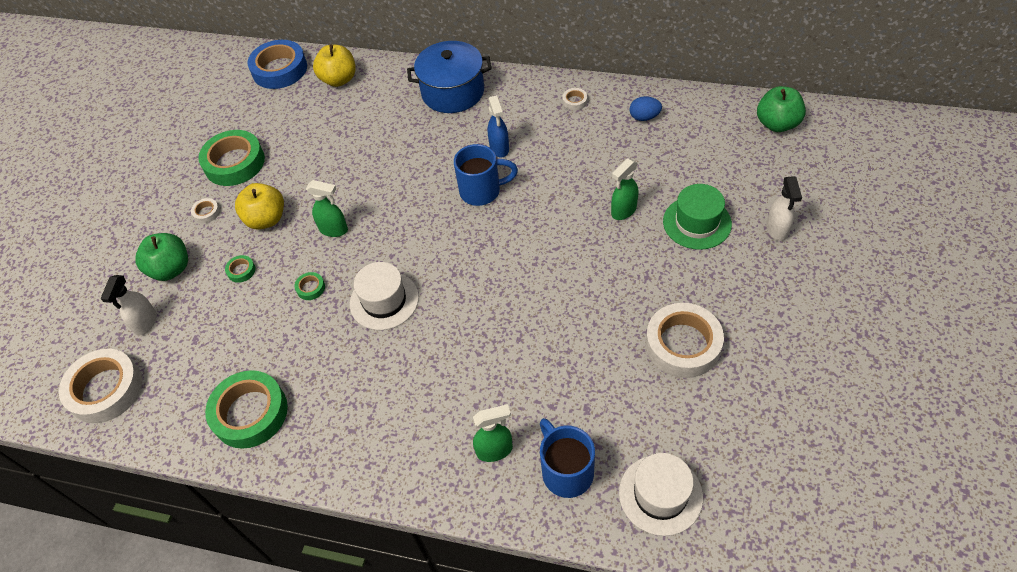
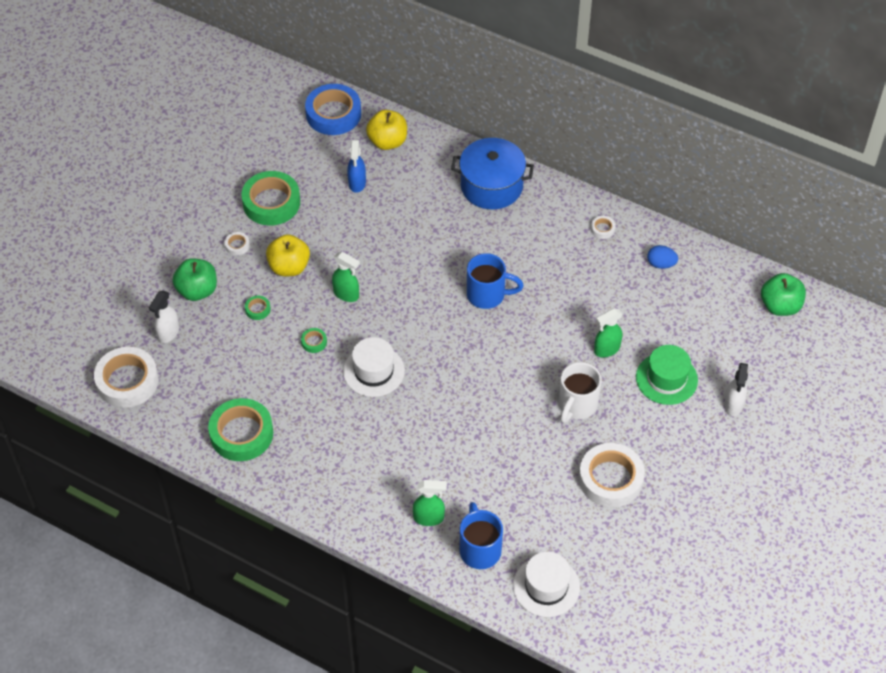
camera: 10 degrees right, 0 degrees up
blue spray bottle [488,95,509,157] -> blue spray bottle moved to [347,140,366,193]
none -> white mug [558,362,602,424]

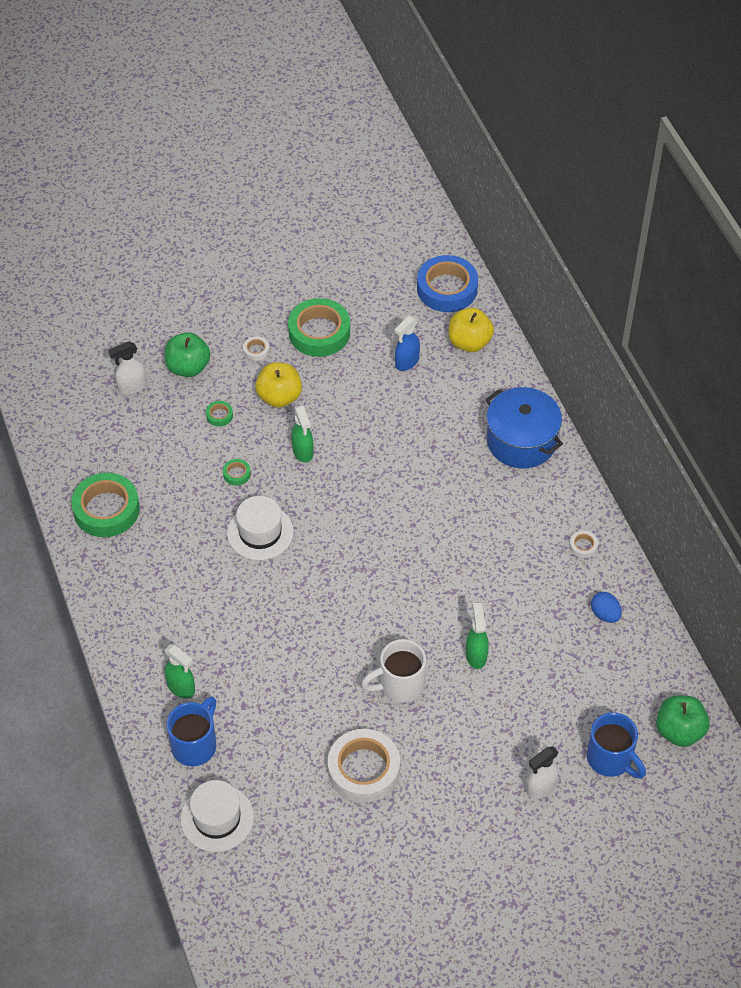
camera: 40 degrees right, 0 degrees up
white tape [94,347,159,408] -> none
blue mug [467,253,524,309] -> blue mug moved to [587,712,646,779]
green spray bottle [594,308,623,358] -> green spray bottle turned 75 degrees clockwise [466,603,489,669]
green hat [636,345,698,405] -> none

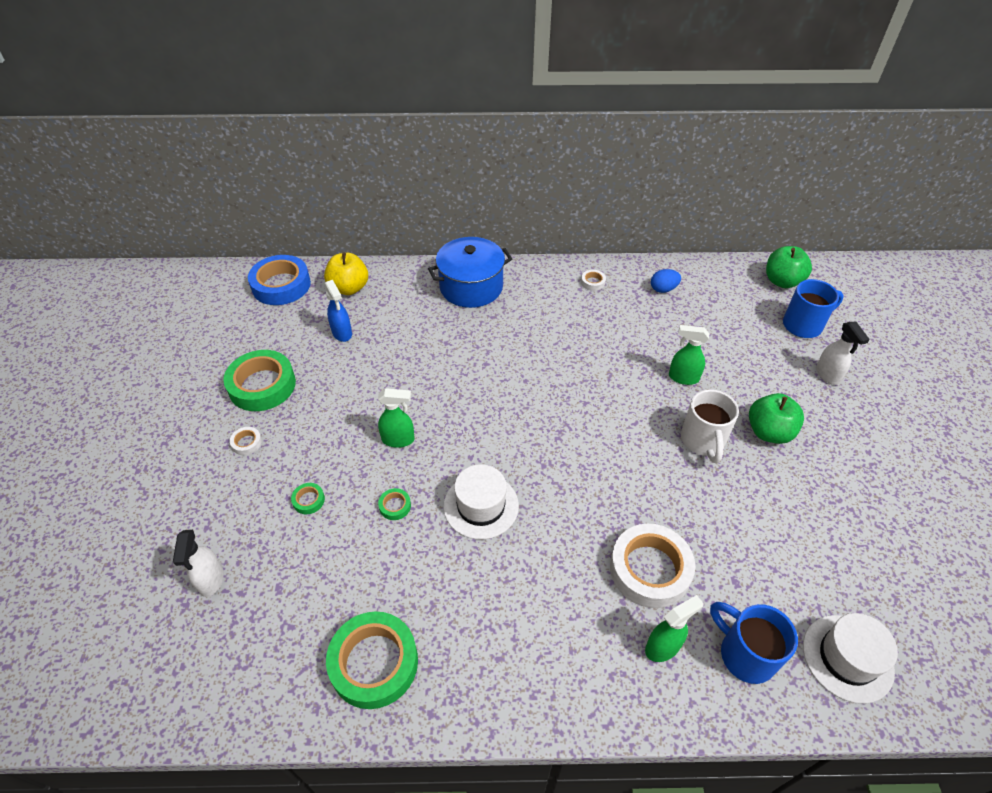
camera: 70 degrees left, 5 degrees down
green apple [165,332,211,377] -> green apple moved to [749,393,804,444]
yellow apple [255,363,302,408] -> none
white tape [328,729,400,803] -> white tape moved to [610,524,695,608]

